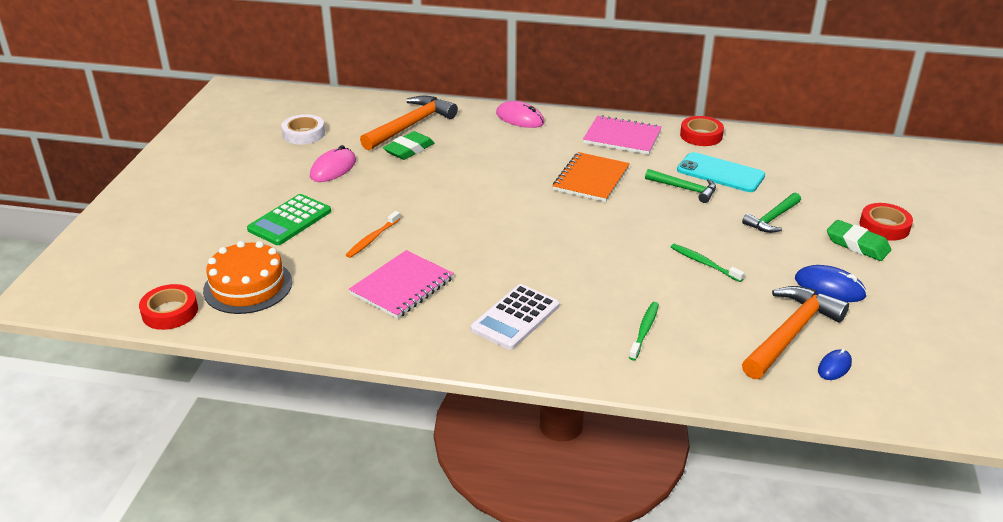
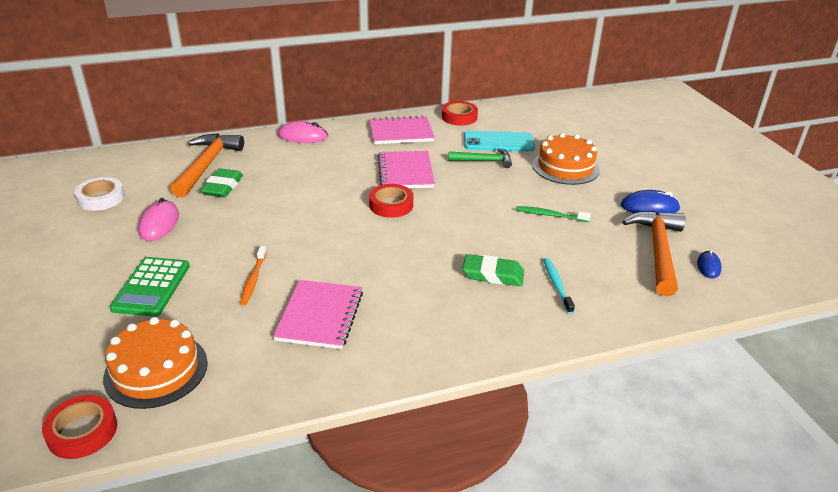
camera: 30 degrees left, 0 degrees up
white calculator [470,284,560,350] -> none
orange notebook [553,152,630,202] -> pink notebook [378,151,435,188]
green toothbrush [629,302,659,361] -> turquoise toothbrush [543,258,575,314]
green hammer [742,192,801,233] -> orange cake [532,133,600,185]
green eraser [827,220,891,261] -> green eraser moved to [462,254,524,286]
red tape [860,203,913,241] -> red tape moved to [369,184,413,218]

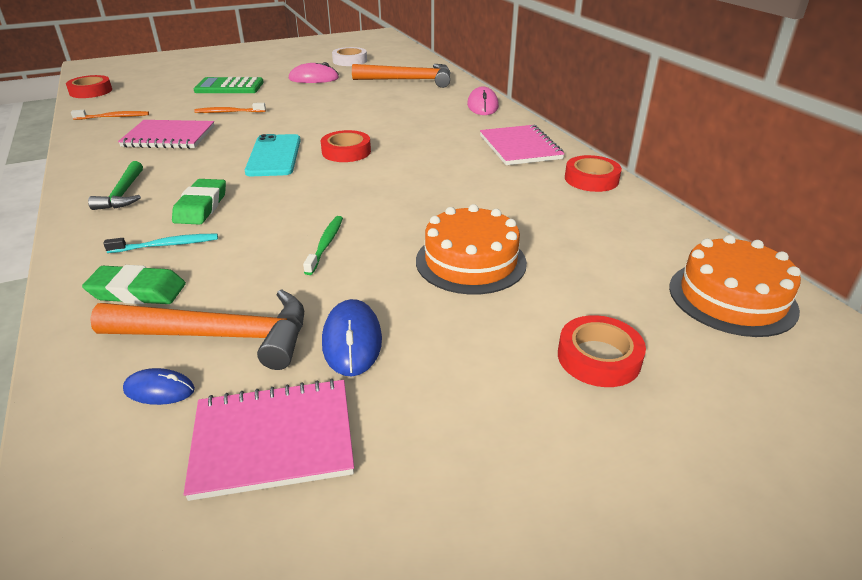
camera: 85 degrees right, 0 degrees up
orange cake [103,317,208,409] -> orange cake moved to [669,235,801,337]
green eraser [200,168,243,197] -> green eraser moved to [82,265,186,304]
pink notebook [378,151,435,188] -> pink notebook moved to [183,379,354,501]
green hammer [448,148,512,168] -> green hammer moved to [88,161,143,210]
turquoise phone [464,131,535,152] -> turquoise phone moved to [245,134,301,176]
none -> orange toothbrush [71,110,149,120]
none -> red tape [558,315,646,387]

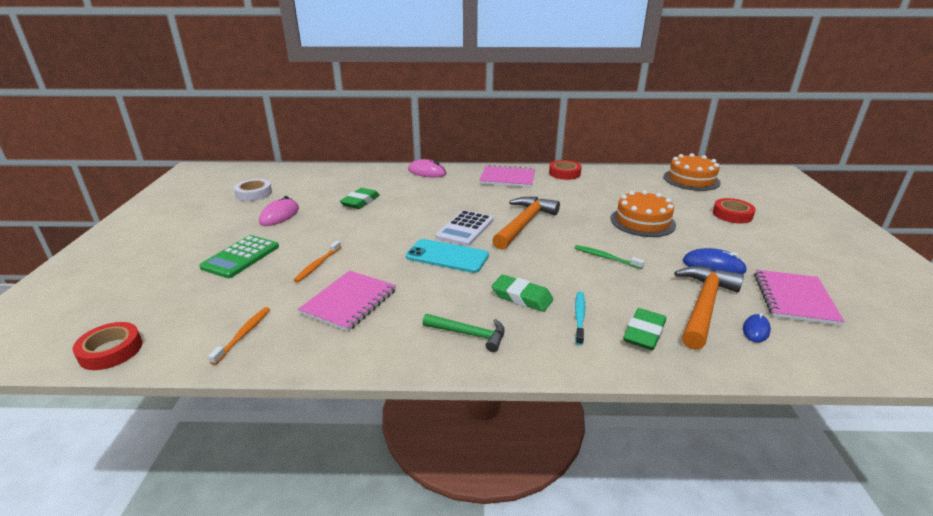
camera: 65 degrees left, 5 degrees down
red tape [321,130,371,162] -> white calculator [436,210,494,246]
orange hammer [352,64,451,88] -> orange hammer moved to [492,197,560,250]
none -> green eraser [340,188,380,209]

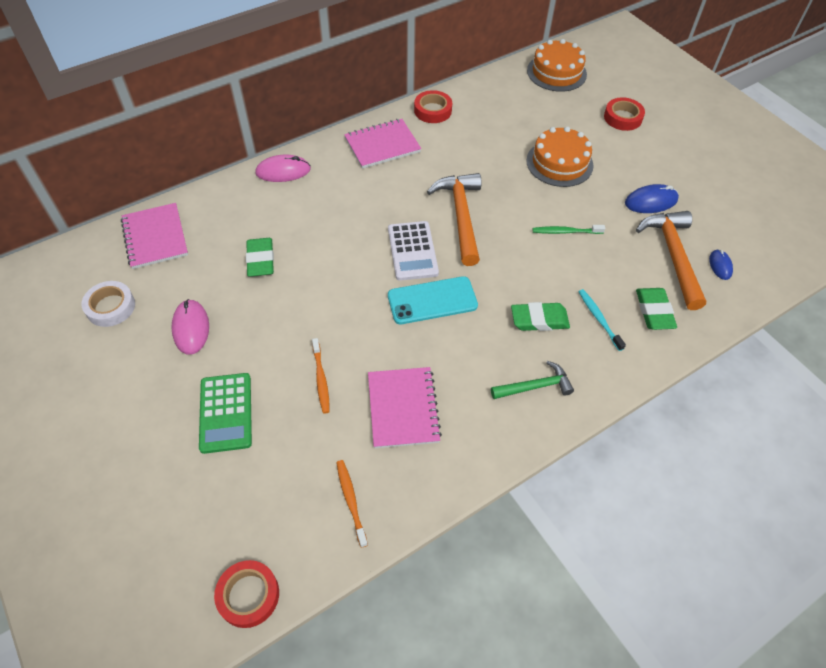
camera: 35 degrees left, 25 degrees up
pink notebook [754,270,845,326] -> pink notebook moved to [121,203,188,269]

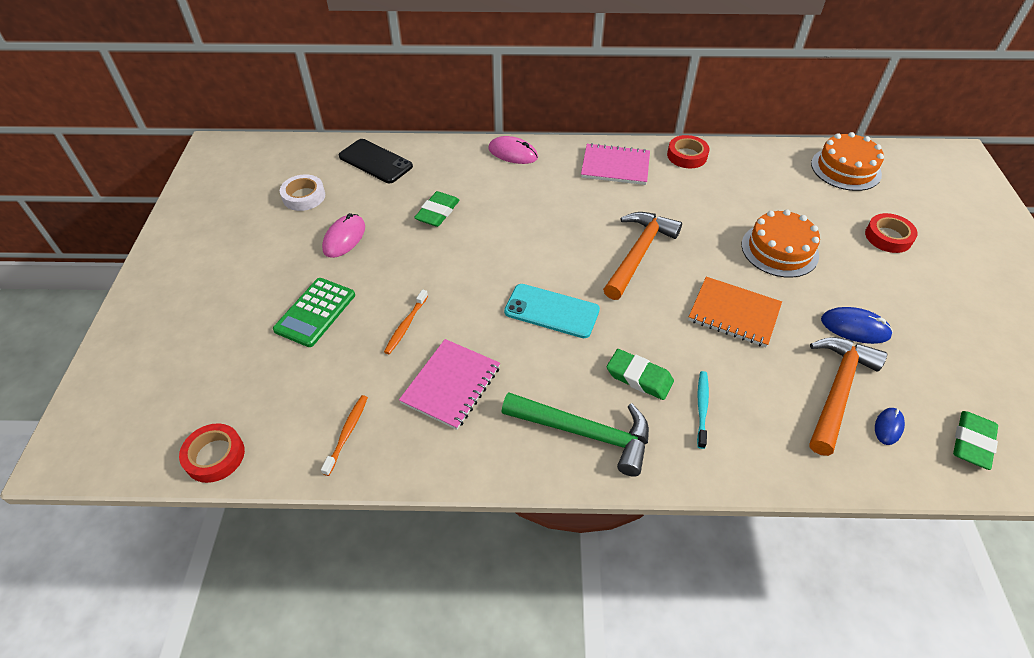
camera: 35 degrees right, 5 degrees down
pink notebook [121,203,188,269] -> black phone [339,139,413,183]
white calculator [388,221,439,281] -> none
green hammer [491,361,574,399] -> green hammer [502,392,649,477], size x1.68
green toothbrush [533,225,605,234] -> orange notebook [688,277,782,347]
green eraser [636,288,677,330] -> green eraser moved to [953,411,998,470]

